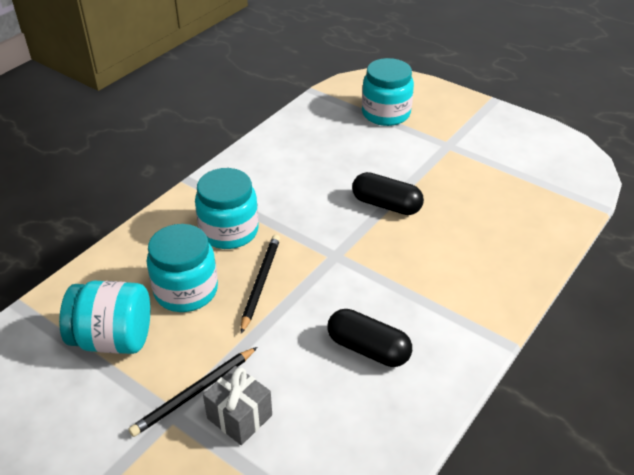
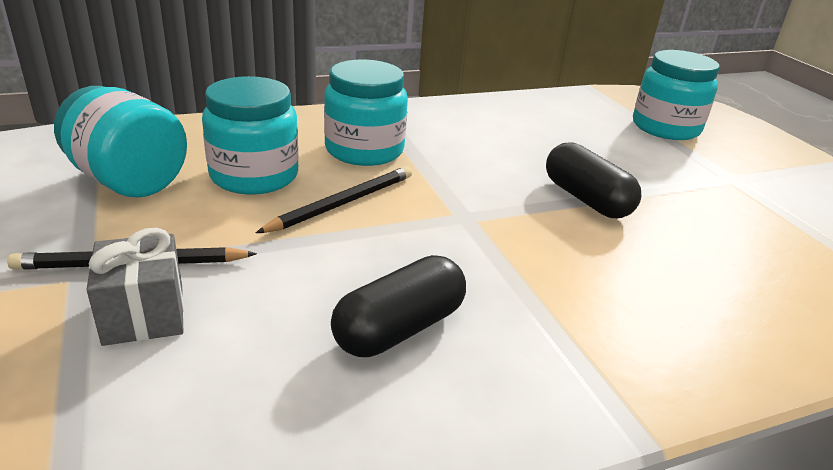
camera: 30 degrees right, 10 degrees down
black capsule [327,309,412,367] -> black capsule turned 75 degrees clockwise [331,255,466,357]

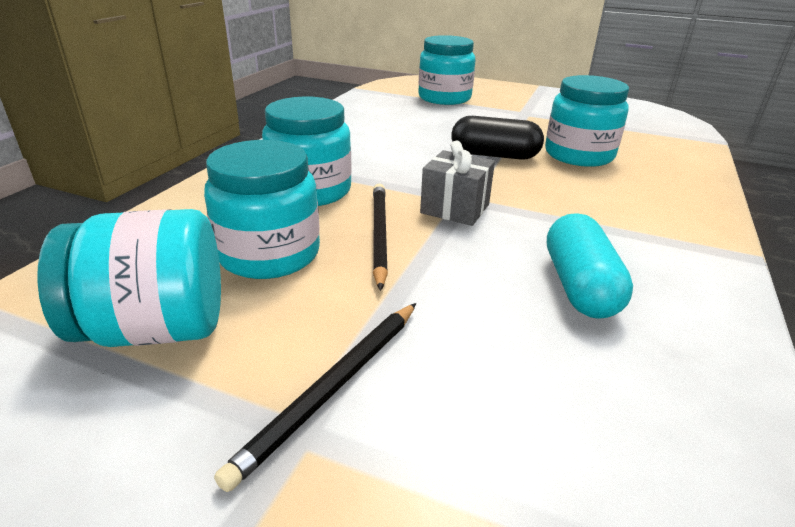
camera: 45 degrees left, 0 degrees up
grey gift [86,228,184,346] -> grey gift moved to [420,141,495,226]
black capsule [331,255,466,357] -> turquoise capsule [547,213,633,319]
none -> turquoise jar [545,75,629,167]

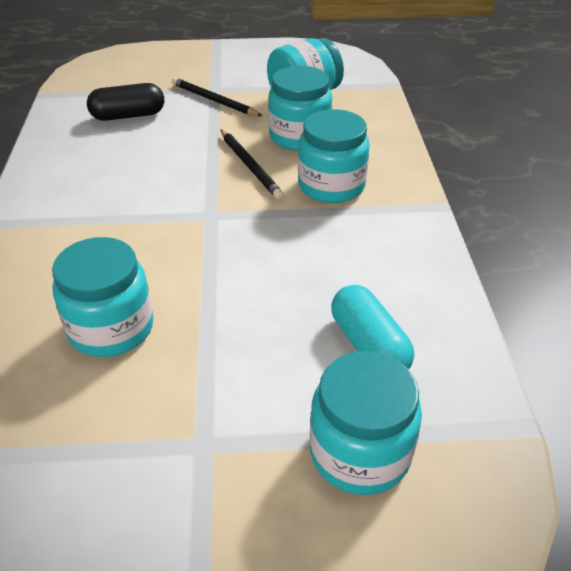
camera: 155 degrees right, 10 degrees up
black pencil [214,303,416,492] -> black pencil turned 60 degrees counterclockwise [172,77,262,116]
grey gift [420,141,495,226] -> none
black capsule [452,116,544,160] -> black capsule moved to [87,83,164,121]
turquoise capsule [547,213,633,319] -> turquoise capsule moved to [331,285,414,369]

